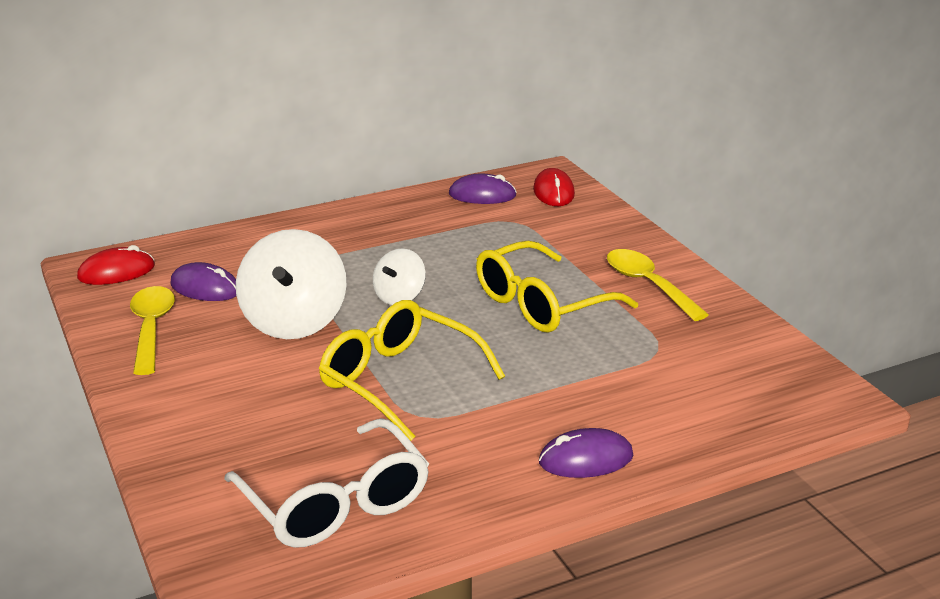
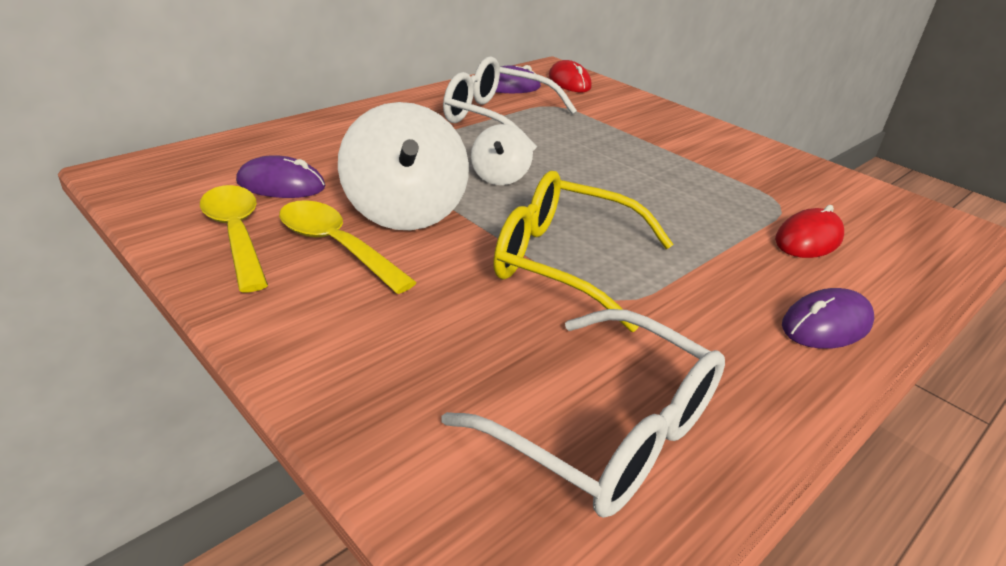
camera: 20 degrees left, 5 degrees up
red mouse [77,245,155,285] -> red mouse moved to [775,205,844,258]
yellow glasses [476,241,638,332] -> none
yellow spoon [607,249,709,321] -> yellow spoon moved to [279,200,417,294]
none -> white glasses [443,56,577,151]

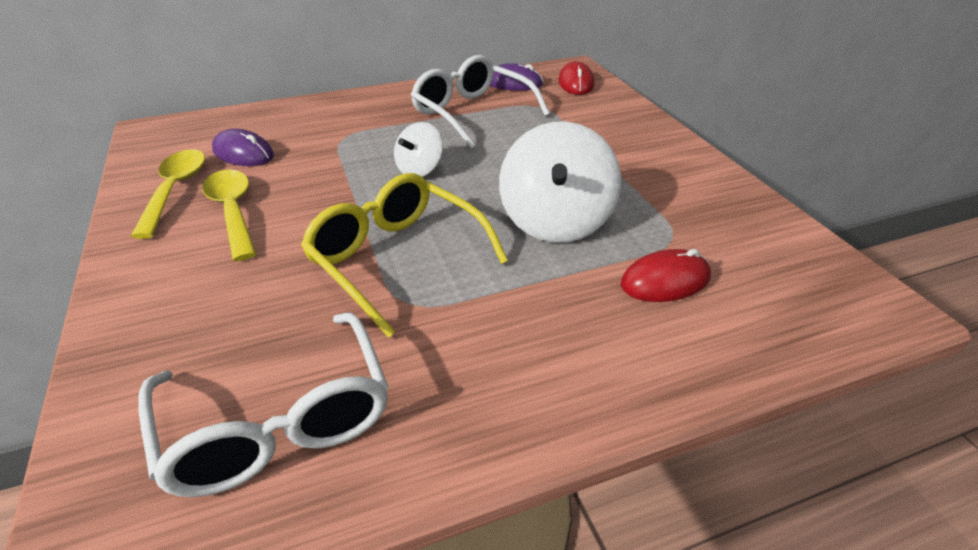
camera: 25 degrees right, 5 degrees up
white spinning top [338,102,469,230] -> white spinning top moved to [499,121,621,243]
purple mouse [782,288,874,349] -> none

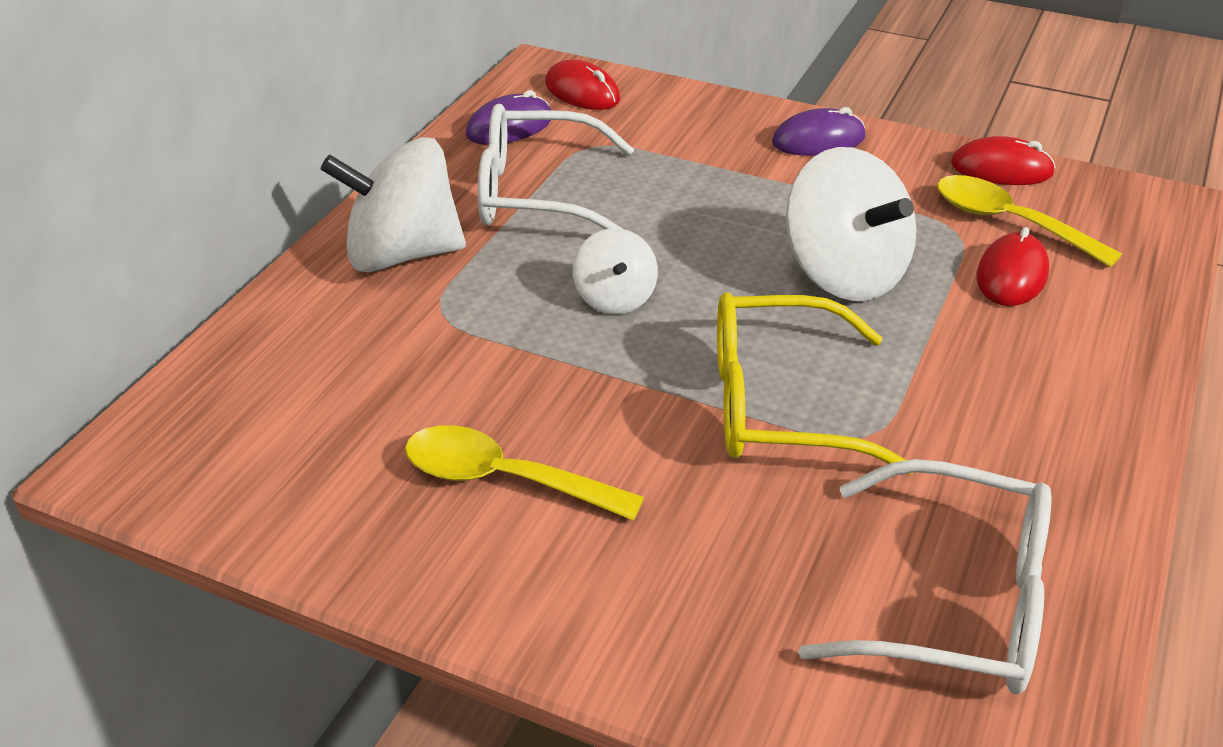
camera: 45 degrees left, 0 degrees up
yellow spoon [130,149,205,239] -> yellow spoon moved to [937,175,1122,267]
purple mouse [212,129,274,166] -> purple mouse moved to [772,107,866,156]
none -> white spinning top [321,137,466,272]
none -> red mouse [951,136,1056,185]

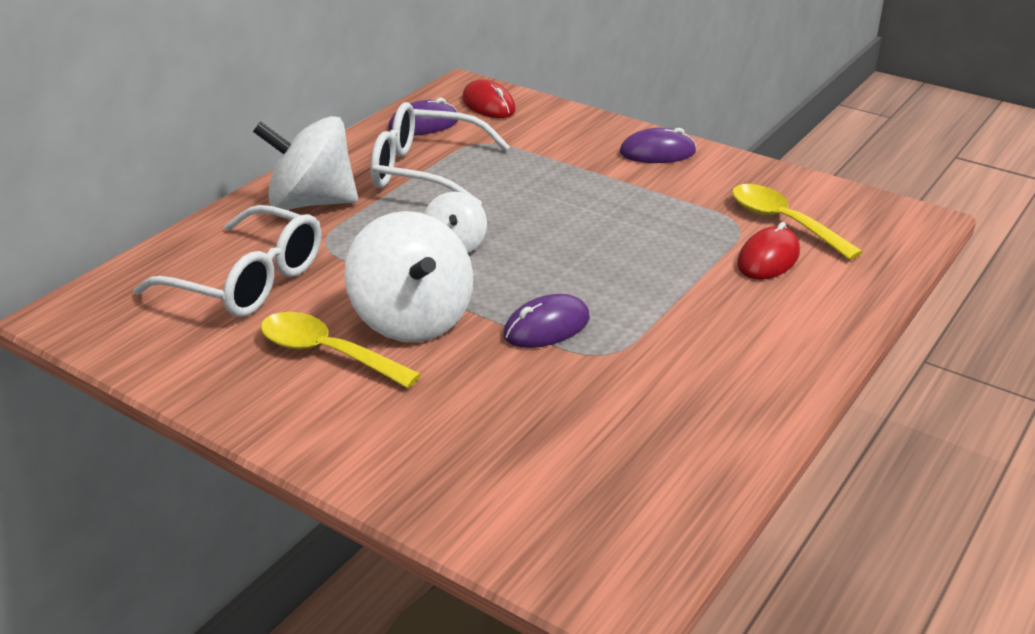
camera: 10 degrees right, 5 degrees down
yellow glasses [717,292,912,474] -> purple mouse [503,294,590,348]
white spinning top [786,147,916,301] -> white spinning top moved to [344,211,473,342]
white glasses [798,459,1052,694] -> white glasses moved to [134,205,321,317]
red mouse [951,136,1056,185] -> none

